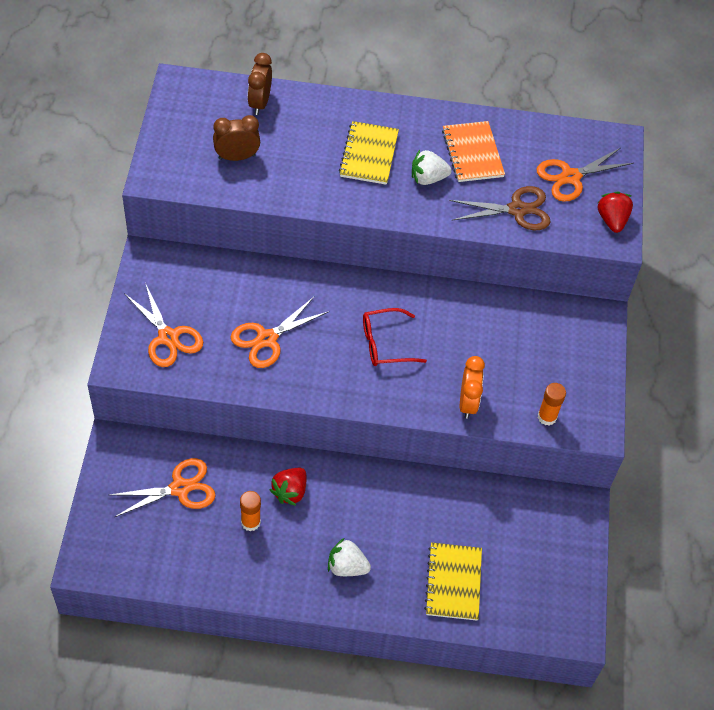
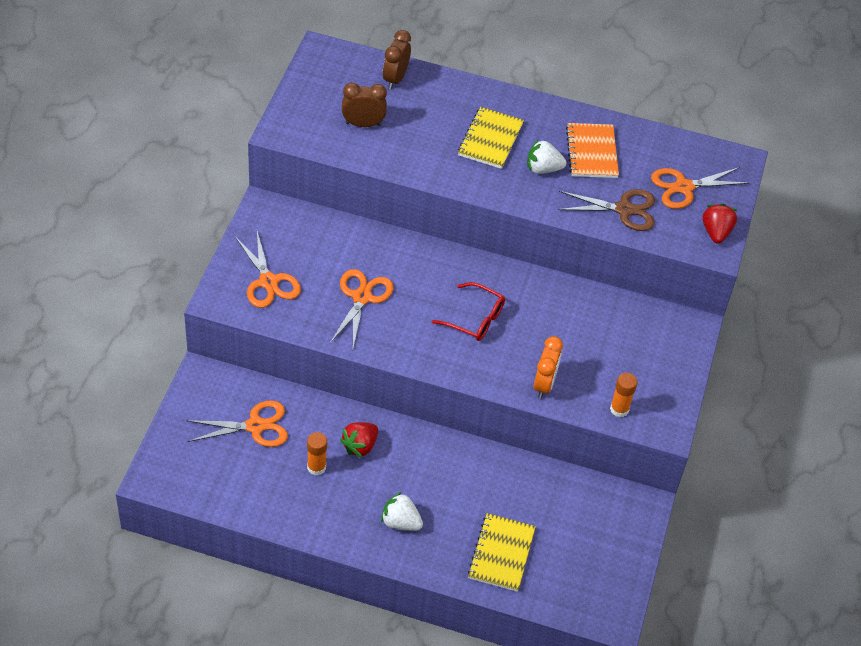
camera: 10 degrees right, 5 degrees down
orange scissors [231,297,329,368] -> orange scissors turned 135 degrees clockwise [330,269,393,348]
red glasses [363,308,427,366] -> red glasses turned 150 degrees counterclockwise [432,282,505,341]

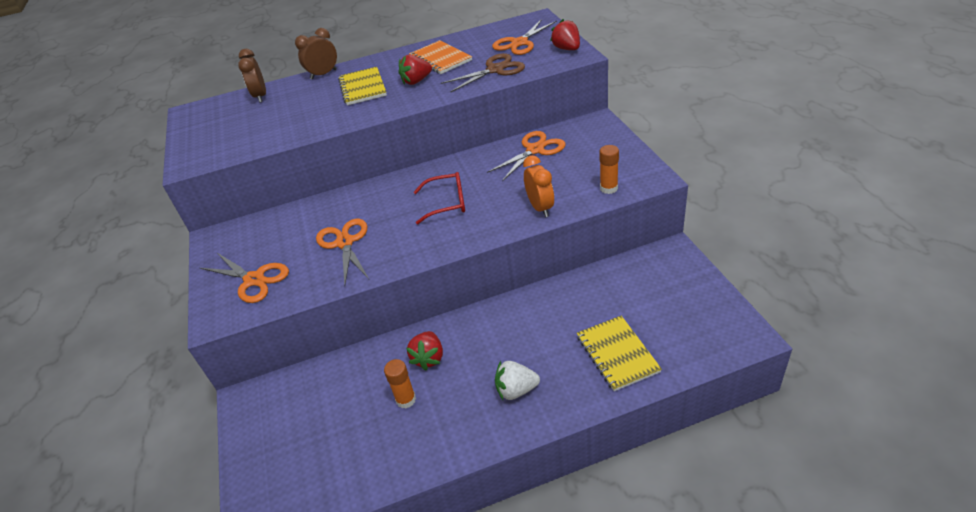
camera: 25 degrees left, 10 degrees down
orange scissors [186,400,288,447] -> orange scissors moved to [487,131,566,181]
brown clock [342,83,387,127] -> brown clock moved to [295,28,337,79]
white strawberry [527,140,566,174] -> red strawberry [398,55,432,85]

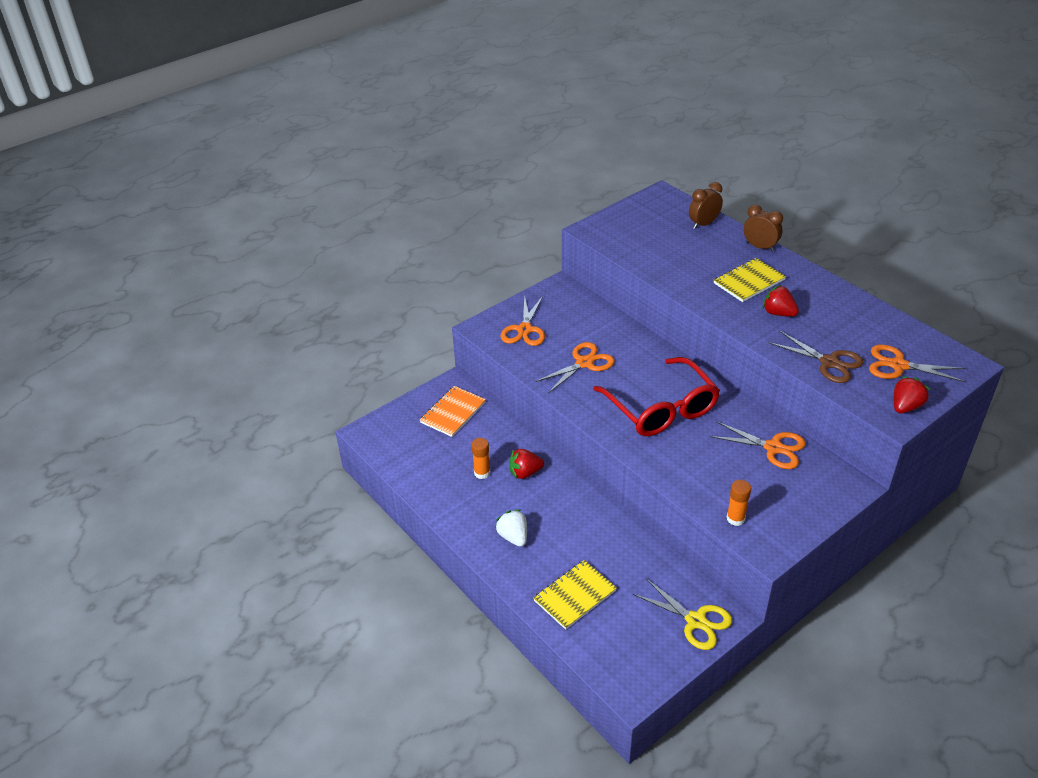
camera: 65 degrees right, 0 degrees up
orange notebook [409,40,472,74] -> orange notebook moved to [420,386,486,437]
red glasses [414,172,465,224] -> red glasses [593,357,720,436], size x1.84
orange clock [523,155,554,217] -> none
none -> yellow scissors [633,578,732,650]

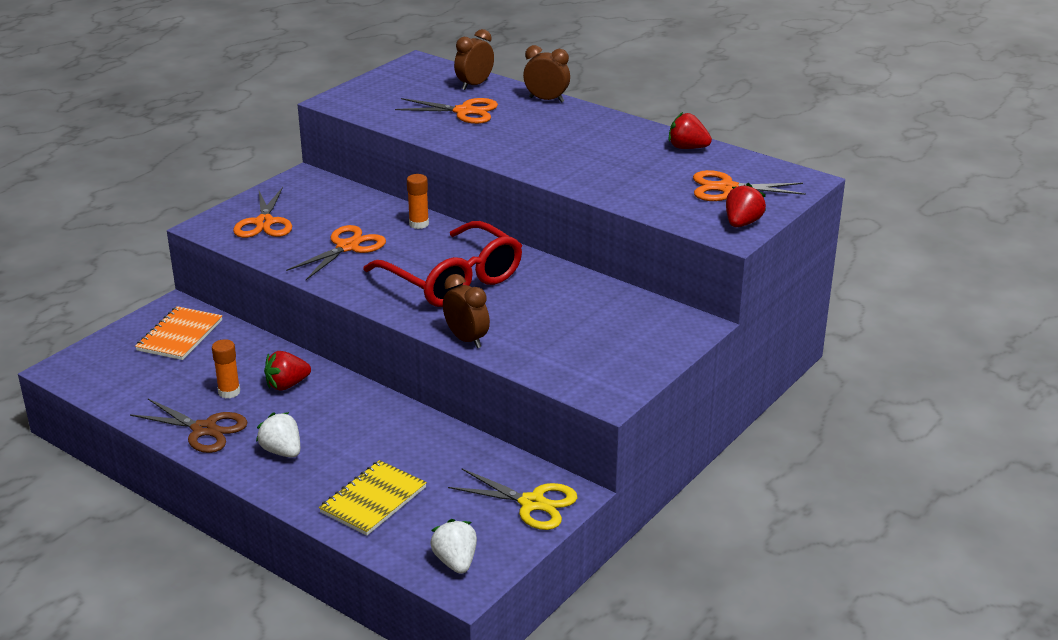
camera: 15 degrees left, 10 degrees down
orange scissors [710,421,806,469] -> orange scissors moved to [395,98,498,124]
yellow notebook [714,258,786,302] -> none
orange glue stick [727,480,751,526] -> orange glue stick moved to [407,174,429,229]
red strawberry [763,285,799,317] -> red strawberry moved to [668,112,712,149]
brown scissors [769,330,863,383] -> brown scissors moved to [130,399,248,453]
none -> white strawberry [430,519,477,574]
none -> brown clock [443,274,490,348]

